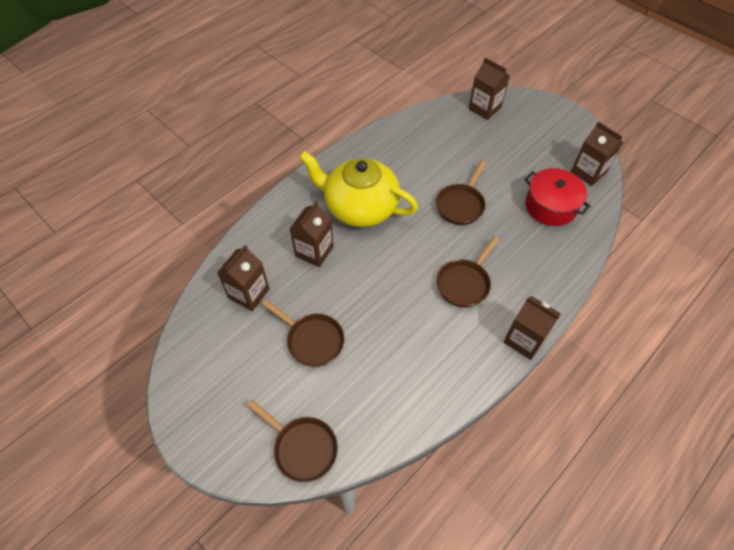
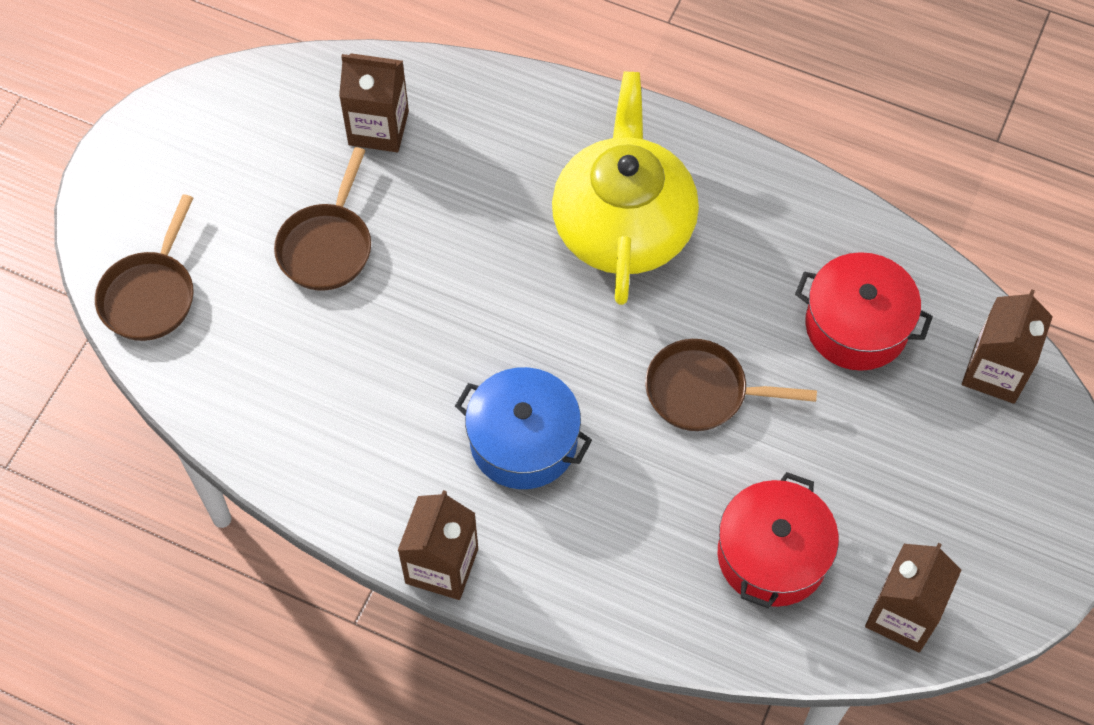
camera: 70 degrees right, 5 degrees up
brown carton [290,201,334,267] -> none
brown pan [436,236,499,307] -> blue pot [455,367,592,489]
none -> red pot [795,252,933,371]

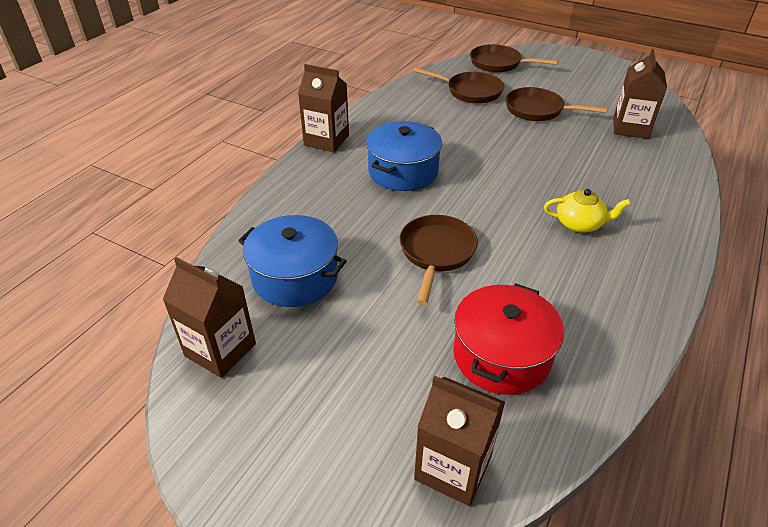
camera: 95 degrees right, 20 degrees down
yellow teapot [552,72,699,305] -> yellow teapot [544,189,631,233], size x0.44
red pot [718,472,839,609] -> blue pot [238,215,347,307]
none -> brown pan [414,67,504,104]

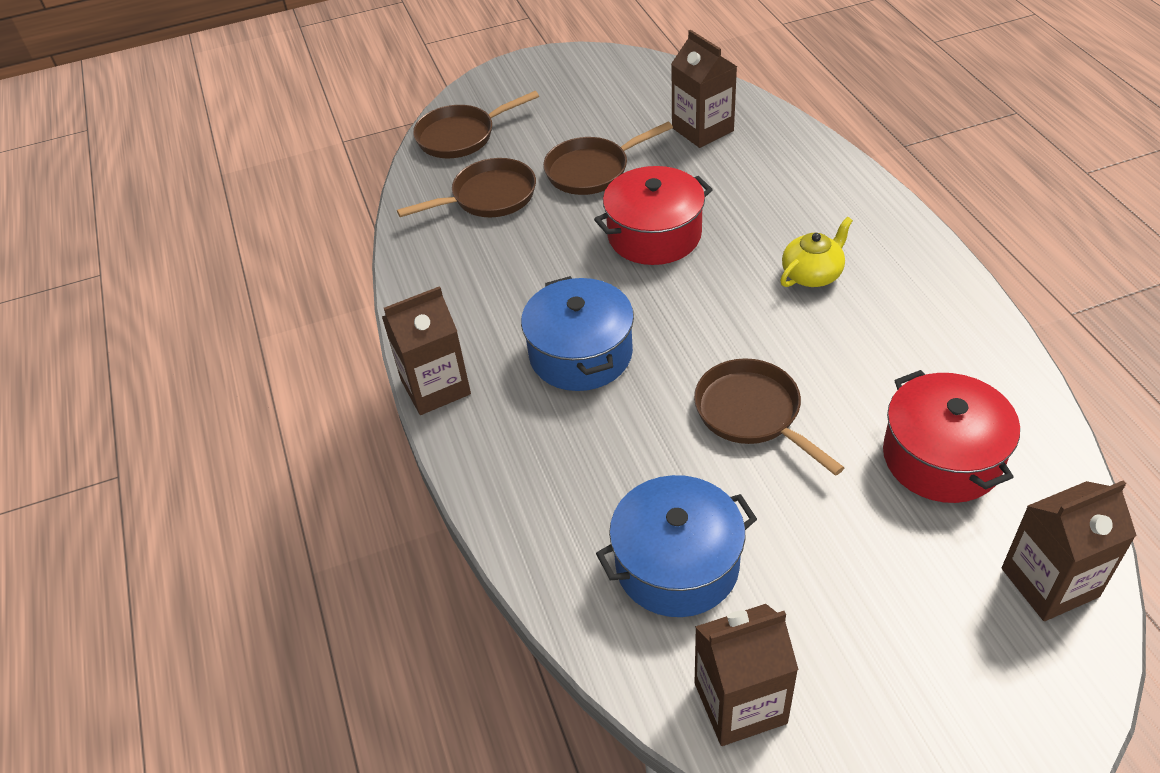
camera: 45 degrees left, 5 degrees up
none -> red pot [594,166,713,265]

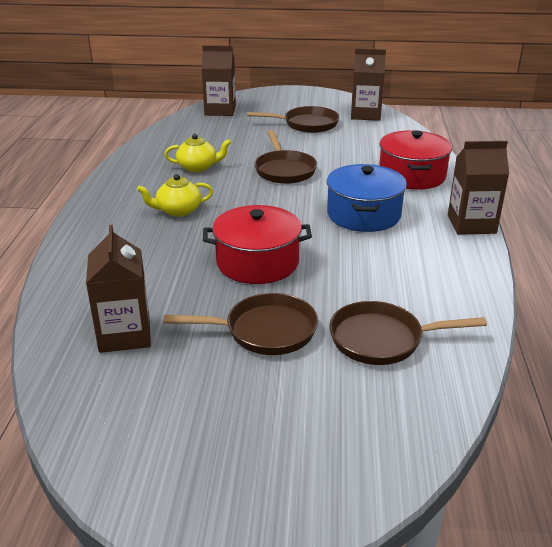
camera: 160 degrees left, 15 degrees down
brown pan [413,91,539,158] -> brown pan moved to [247,106,339,133]
blue pot [596,475,757,617] -> none
red pot [883,370,1020,503] -> red pot moved to [379,130,452,190]
none -> yellow teapot [164,134,231,172]

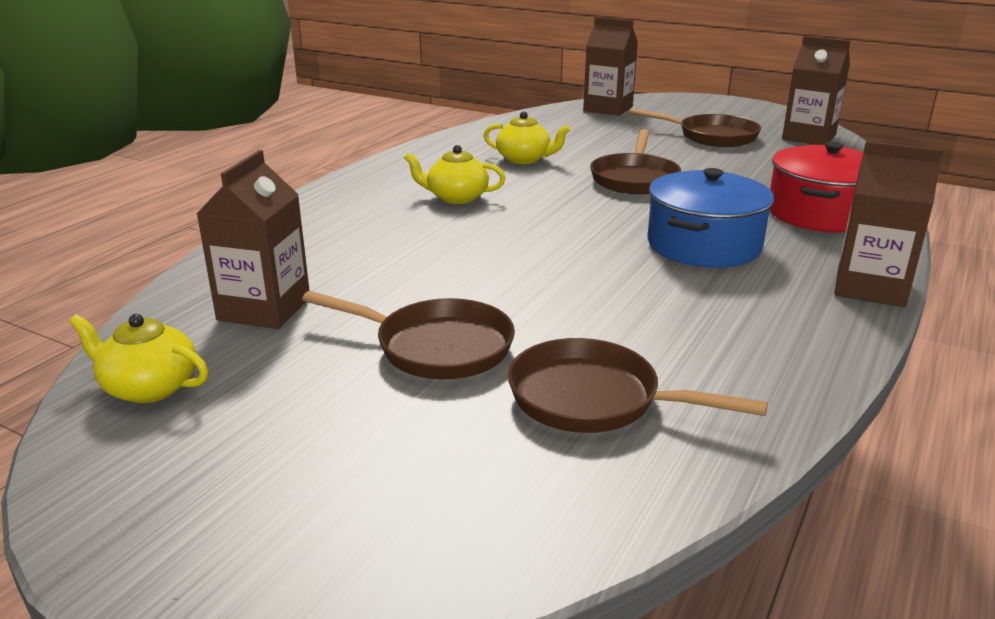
camera: 25 degrees right, 5 degrees down
red pot [203,205,312,284] -> none
none -> yellow teapot [69,314,208,403]

